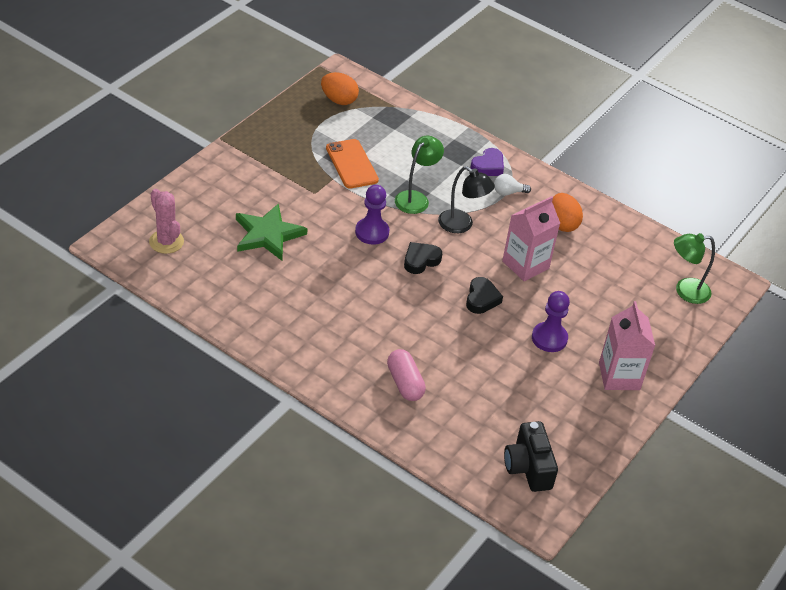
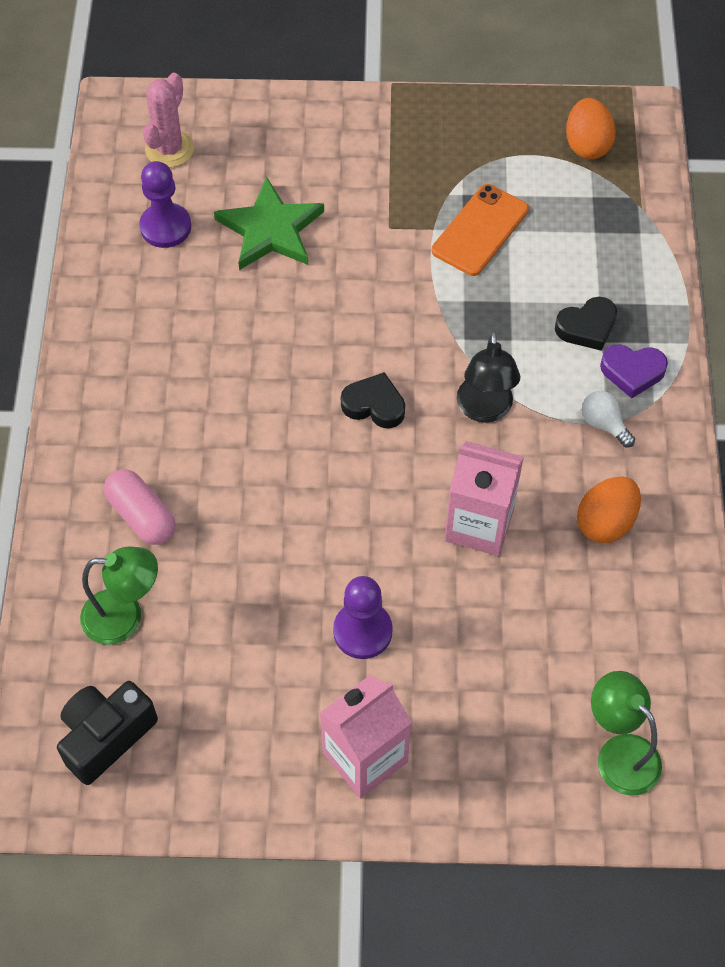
camera: 60 degrees right, 15 degrees up
purple pawn [355,185,389,245] -> purple pawn moved to [139,161,191,248]
pink capsule [387,349,426,401] -> pink capsule turned 75 degrees counterclockwise [104,469,175,545]
green lamp [395,136,444,214] -> green lamp moved to [80,546,158,645]
black heart [466,277,503,314] -> black heart moved to [555,297,617,351]

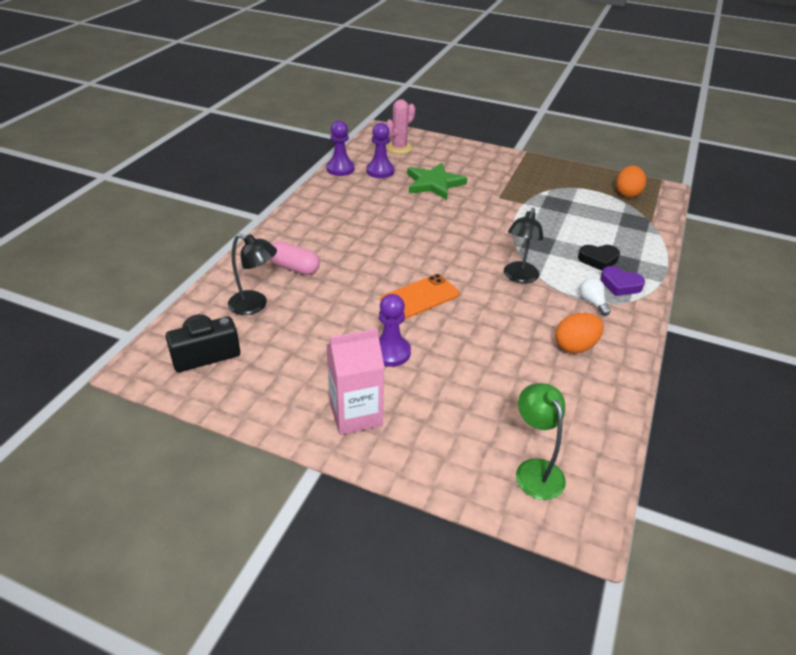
camera: 20 degrees right, 20 degrees down
green lamp [80,546,158,645] -> black lamp [228,234,277,315]
pink capsule [104,469,175,545] -> pink capsule turned 45 degrees counterclockwise [270,241,320,275]
black heart [341,372,405,428] -> none
orange phone [432,184,529,276] -> orange phone moved to [380,274,460,319]
pink carton [445,441,524,556] -> none
none -> purple pawn [326,120,355,176]

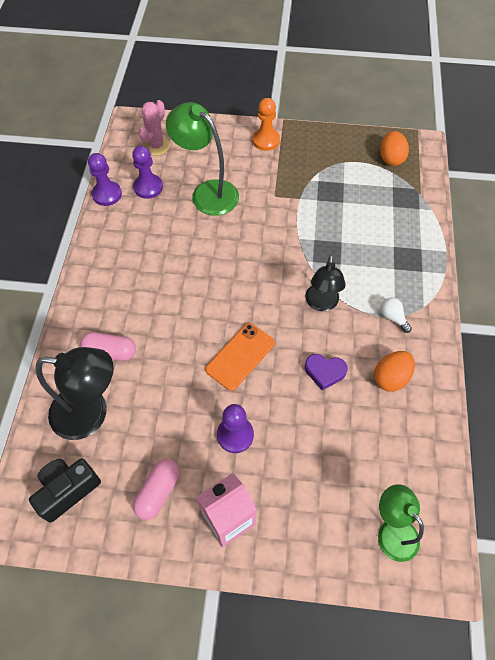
camera: 15 degrees left, 20 degrees up
black lamp [228,234,277,315] -> black lamp [36,347,114,440], size x1.55
green star [407,163,467,200] -> green lamp [166,102,239,216]
black heart [578,245,620,271] -> none
purple heart [600,266,645,296] -> purple heart moved to [305,354,348,390]
none -> pink capsule [133,459,180,520]
none -> orange pawn [252,98,280,151]

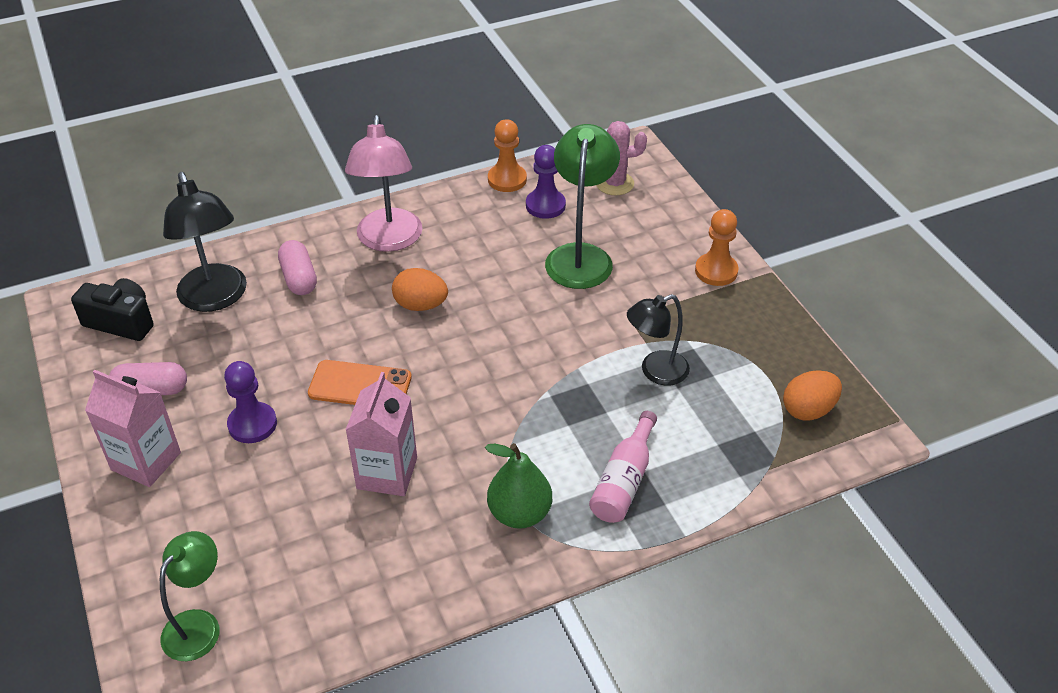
camera: 60 degrees right, 15 degrees down
purple pawn [88,153,122,206] -> orange pawn [488,119,527,192]
black lamp [305,255,346,311] -> black lamp moved to [627,294,690,386]
purple heart [305,354,348,390] -> pink carton [346,372,417,496]
orange egg [374,351,415,392] -> orange egg moved to [392,268,448,311]
white light bulb [380,297,412,333] -> green pear [485,443,552,529]
none -> pink lamp [345,115,422,252]
none -> pink bottle [589,411,657,523]

